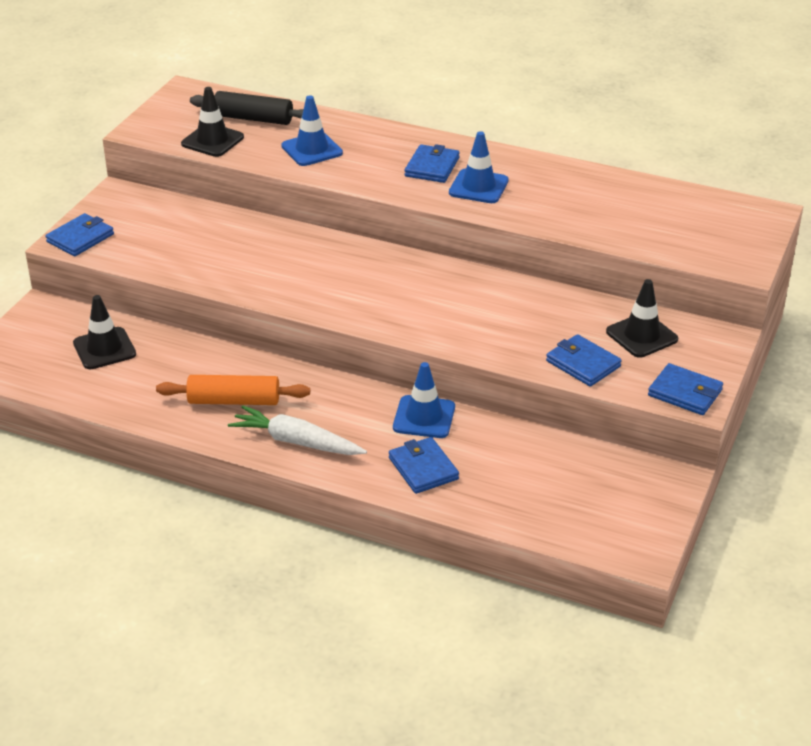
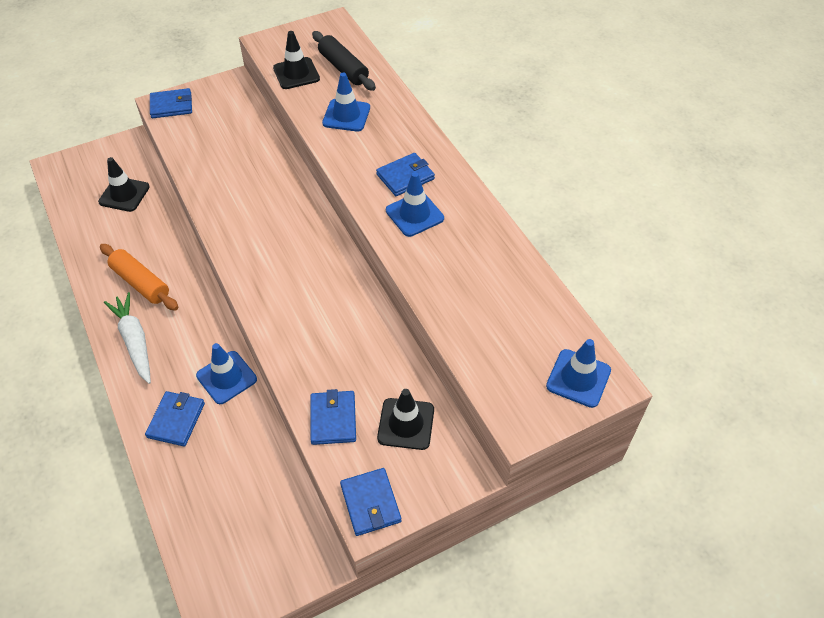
camera: 40 degrees right, 15 degrees up
none -> blue traffic cone [546,339,611,408]

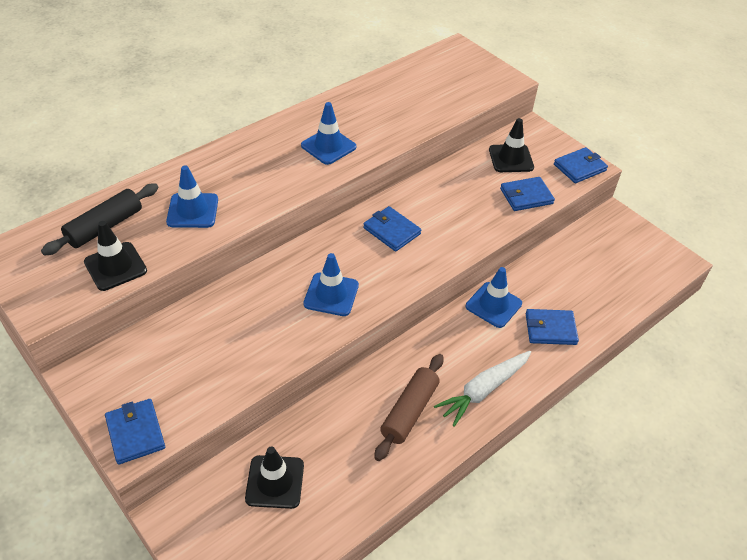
camera: 105 degrees left, 5 degrees down
orange rolling pin [100,244,178,311] -> brown rolling pin [374,354,444,461]
blue wallet [376,153,435,196] -> blue wallet moved to [363,206,421,252]
blue traffic cone [546,339,611,408] -> blue traffic cone moved to [303,253,359,316]

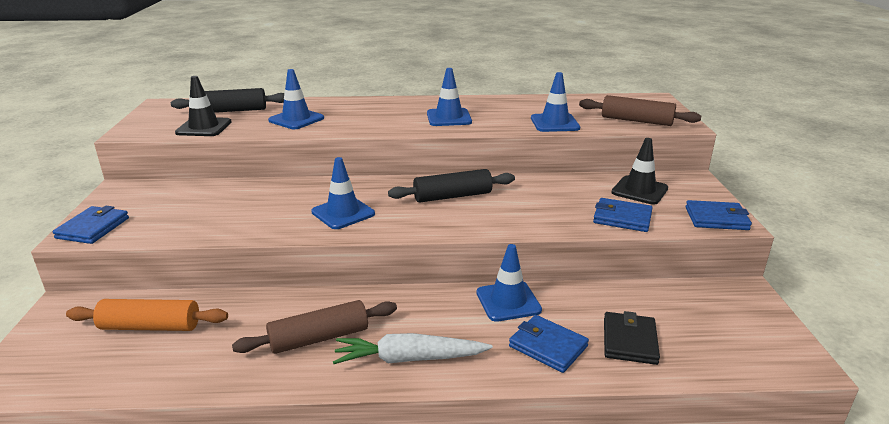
camera: 40 degrees right, 20 degrees down
black traffic cone [245,446,304,509] -> orange rolling pin [66,299,228,331]
blue wallet [363,206,421,252] -> black rolling pin [388,169,515,203]
none -> blue traffic cone [531,72,580,132]
none -> brown rolling pin [579,95,701,126]
none -> black wallet [604,311,660,365]

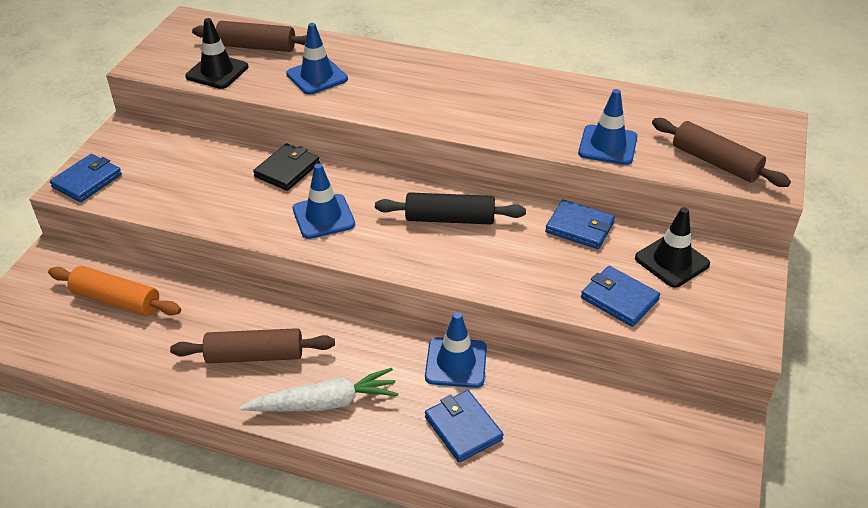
camera: 20 degrees right, 15 degrees up
black rolling pin [171,88,284,113] -> brown rolling pin [192,21,307,52]
white carrot [333,333,493,364] -> white carrot turned 150 degrees clockwise [240,368,399,411]
blue traffic cone [427,68,472,126] -> none
black wallet [604,311,660,365] -> black wallet moved to [253,144,320,191]
blue wallet [686,200,752,230] -> blue wallet moved to [545,200,615,249]

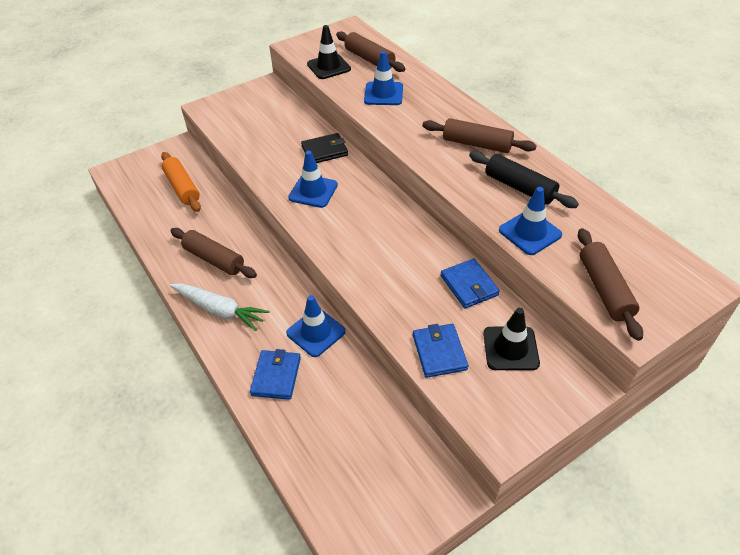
camera: 40 degrees right, 5 degrees up
blue wallet [50,154,122,202] -> none
black rolling pin [375,192,526,225] -> black rolling pin moved to [469,151,579,208]
none -> brown rolling pin [422,118,537,153]

